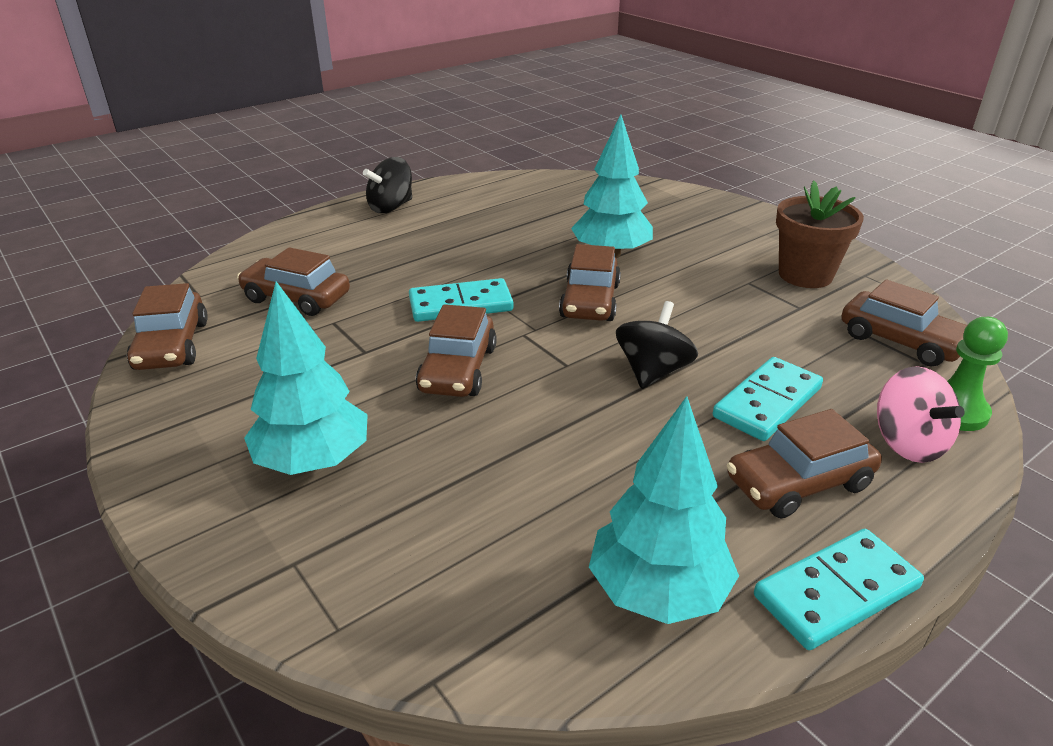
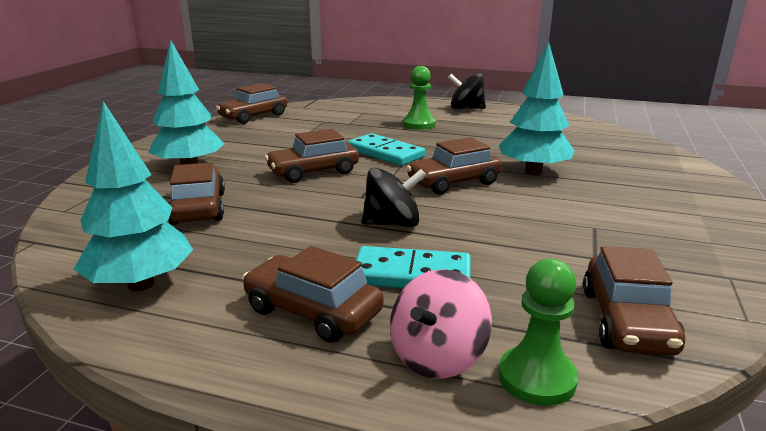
camera: 55 degrees right, 10 degrees down
brown car [237,247,350,316] -> brown car moved to [168,162,225,225]
turquoise domino [754,529,924,650] -> none
brown flower pot [776,181,864,288] -> none
none -> green pawn [403,66,436,130]

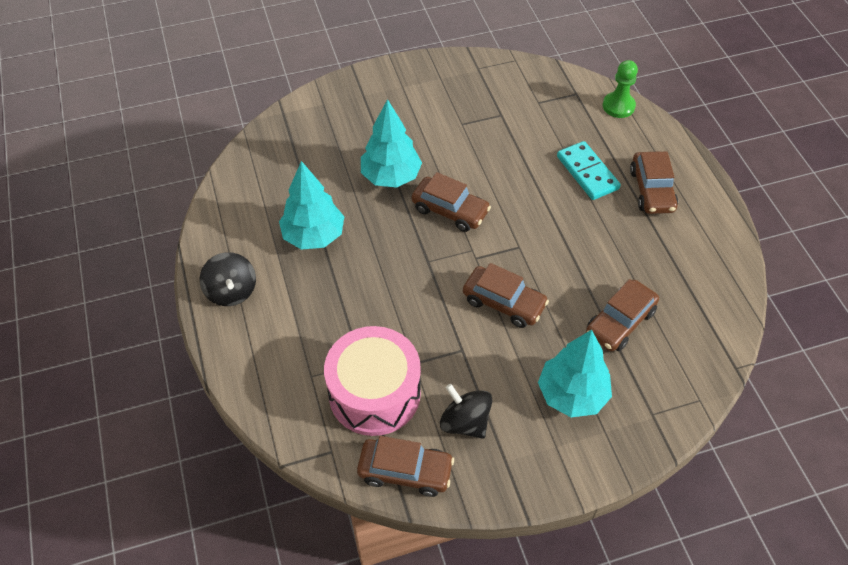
camera: 125 degrees left, 30 degrees up
turquoise tree [73,101,193,291] -> turquoise tree moved to [279,161,344,250]
turquoise domino [348,133,425,166] -> none
black spinning top [362,168,426,227] -> black spinning top moved to [440,384,493,439]
pink spinning top [390,269,492,379] -> none
green pawn [403,66,436,130] -> none
brown car [583,246,685,356] -> none
none -> pink drum [324,326,421,436]

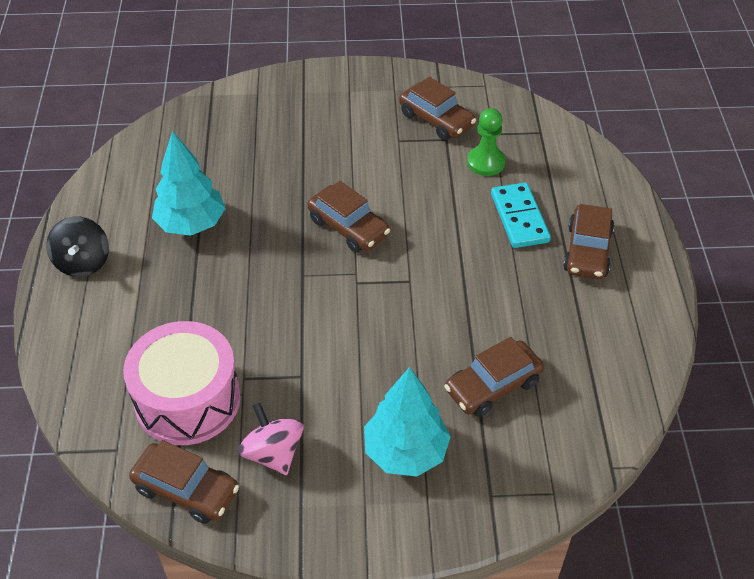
camera: 15 degrees right, 5 degrees down
turquoise tree [361,99,422,188] -> none
black spinning top [440,384,493,439] -> pink spinning top [238,403,304,475]
brown car [463,263,549,328] -> brown car moved to [399,77,476,140]
green pawn [603,60,638,118] -> green pawn moved to [467,108,506,176]

